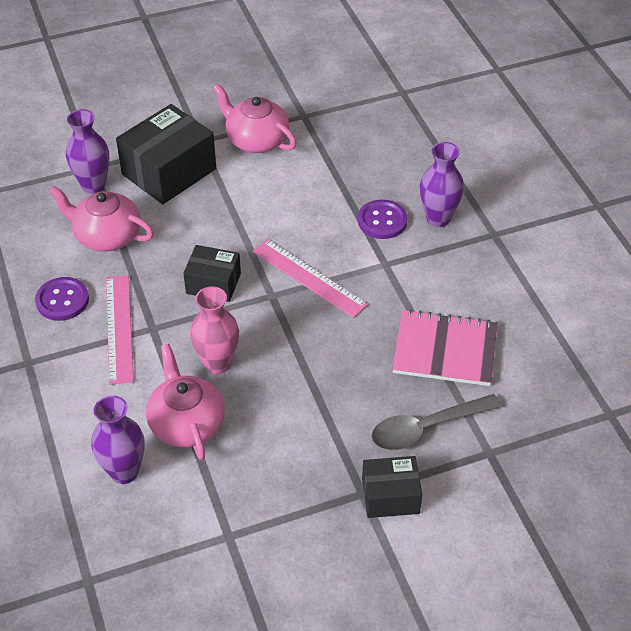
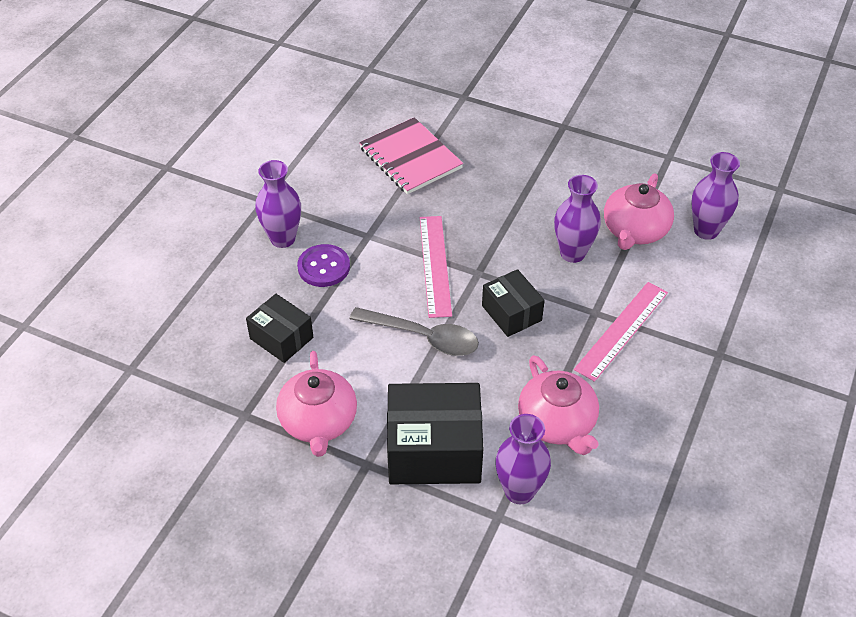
camera: 135 degrees left, 0 degrees up
purple button [35,277,89,321] -> none
pink vase [190,286,239,374] -> purple vase [554,175,601,263]
black box [362,456,422,518] -> black box moved to [246,294,313,363]
grey spoon [371,394,501,450] -> grey spoon moved to [350,307,479,356]

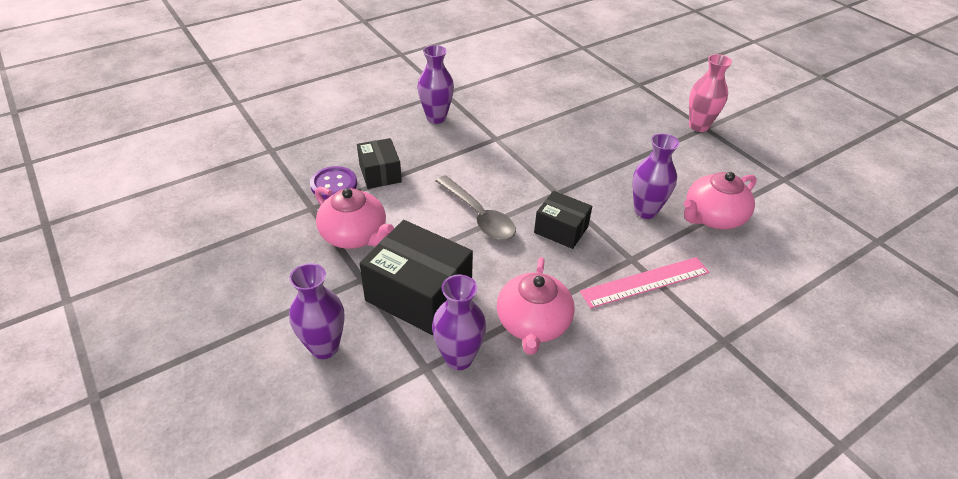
camera: 30 degrees right, 5 degrees down
pink teapot [276,351,357,457] -> pink teapot turned 75 degrees counterclockwise [315,187,394,249]
purple button [297,244,350,287] -> purple button moved to [310,166,357,200]
pink notebook [359,117,463,194] -> none
pink ruler [420,216,452,318] -> none
black box [482,269,545,337] -> black box turned 60 degrees counterclockwise [534,191,592,249]
purple vase [691,152,740,240] -> purple vase moved to [289,263,344,359]
none -> pink vase [689,54,732,132]

